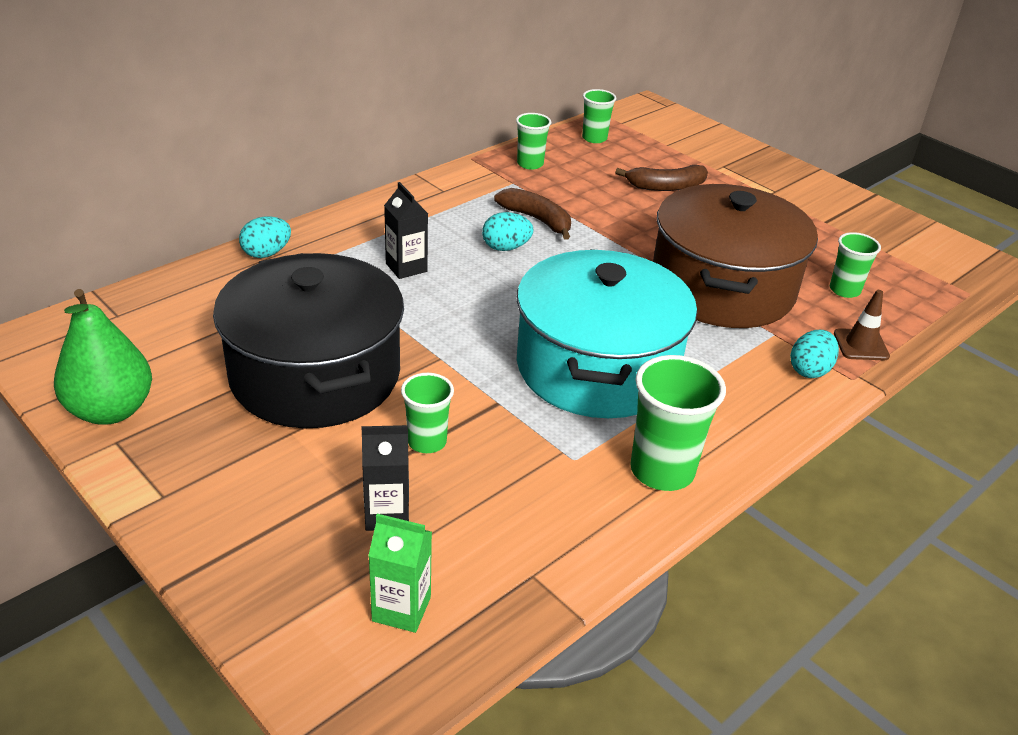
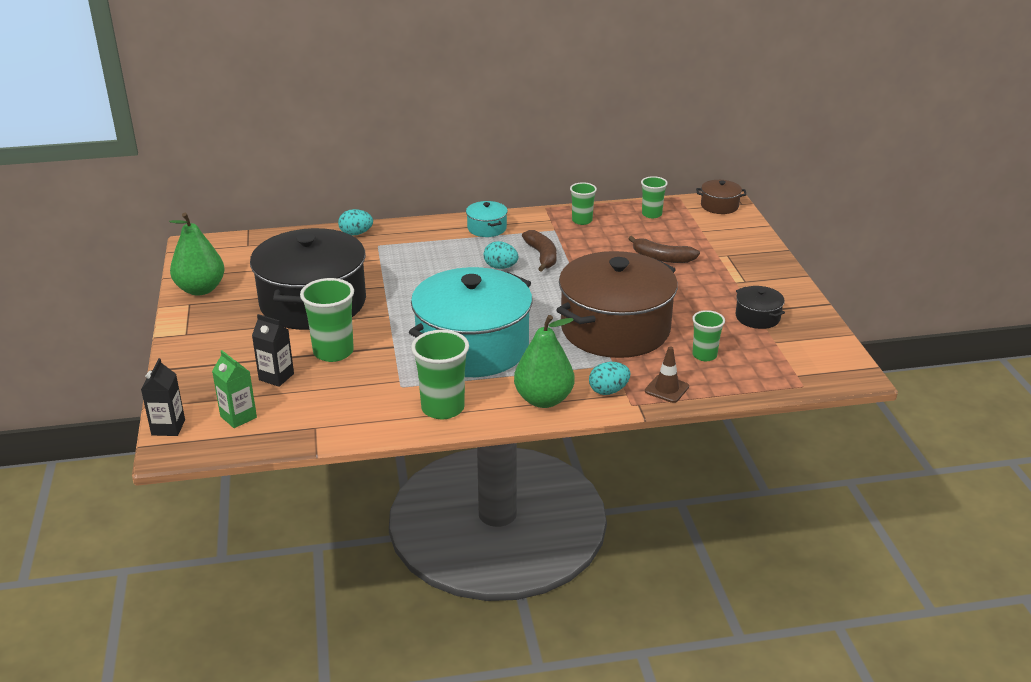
camera: 35 degrees right, 5 degrees down
black carton [384,182,428,279] -> black carton moved to [141,358,185,436]
green cup [401,373,454,453] -> green cup [300,278,354,362], size x1.64
none -> turquoise pot [466,201,508,237]
none -> green pear [514,315,574,408]
none -> brown pot [696,180,747,214]
none -> black pot [736,286,785,329]

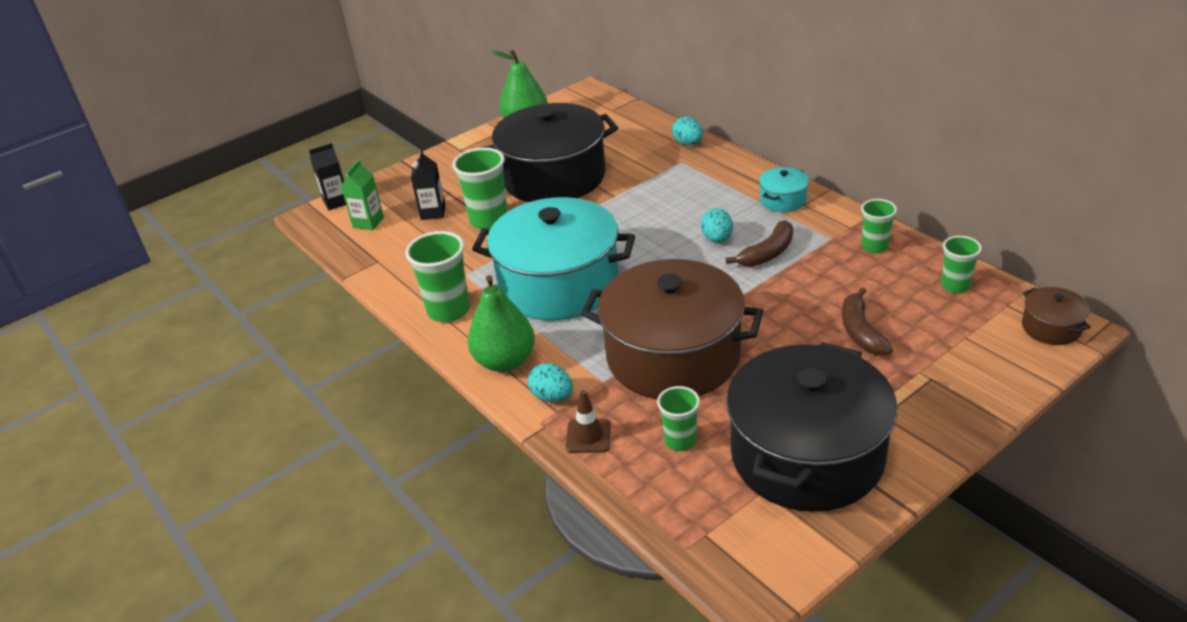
camera: 65 degrees right, 5 degrees up
black pot [736,286,785,329] -> black pot [726,342,897,512], size x2.42

